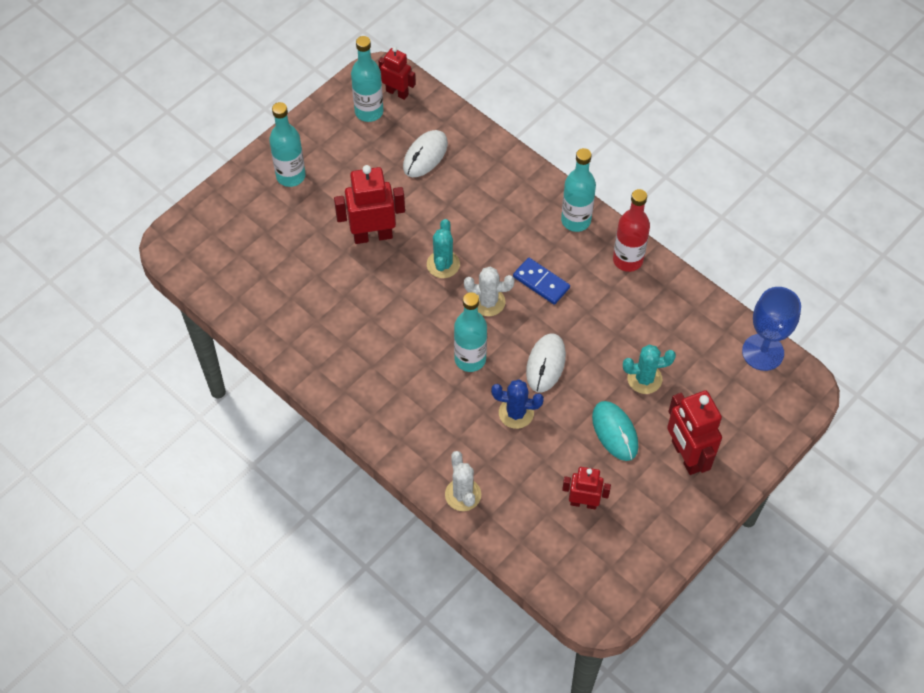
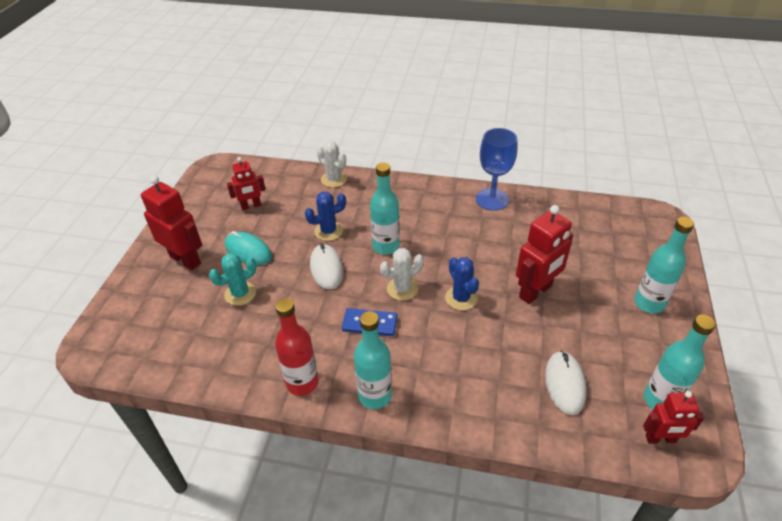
camera: 150 degrees right, 15 degrees down
turquoise cactus [427,219,460,278] -> blue cactus [445,257,479,310]
blue goblet [742,287,801,371] -> blue goblet moved to [476,128,517,211]

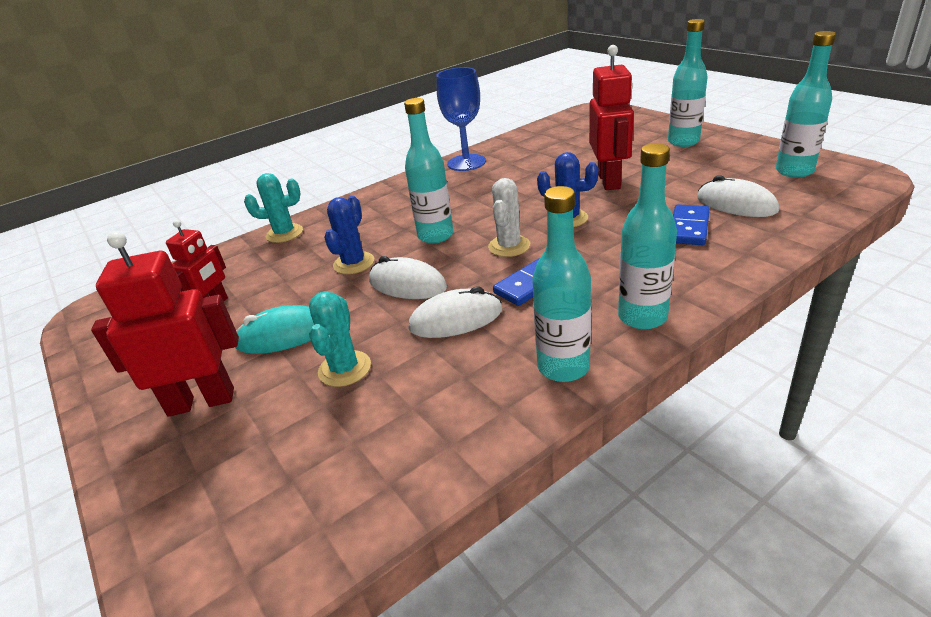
camera: 45 degrees left, 10 degrees down
red bottle [275,298,319,396] -> turquoise bottle [532,186,591,382]
white cactus [317,141,347,187] -> turquoise cactus [244,173,303,243]
red robot [643,391,704,444] -> none
none -> white mouse [408,286,502,338]
none -> blue domino [673,204,710,245]

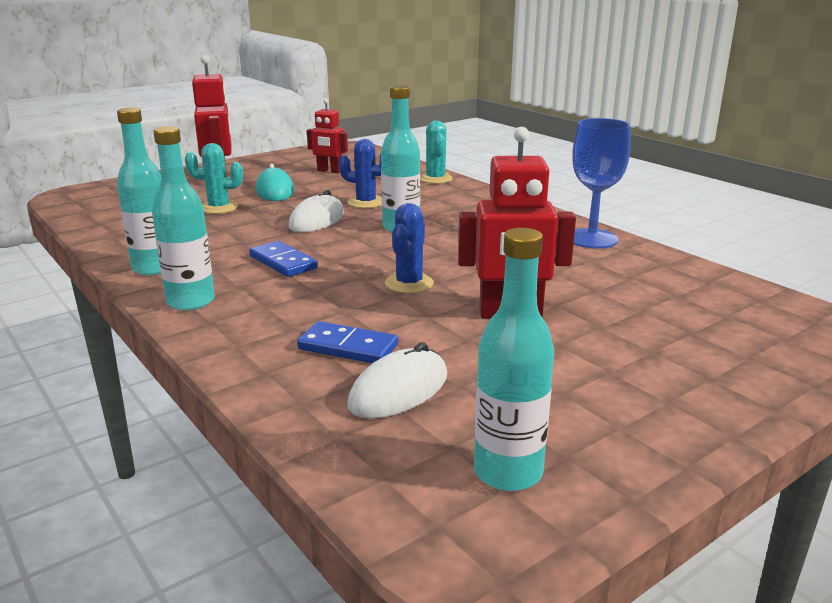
camera: 85 degrees right, 10 degrees down
white mouse [408,286,502,338] -> none
white cactus [488,178,530,257] -> none
turquoise bottle [668,19,708,147] -> none

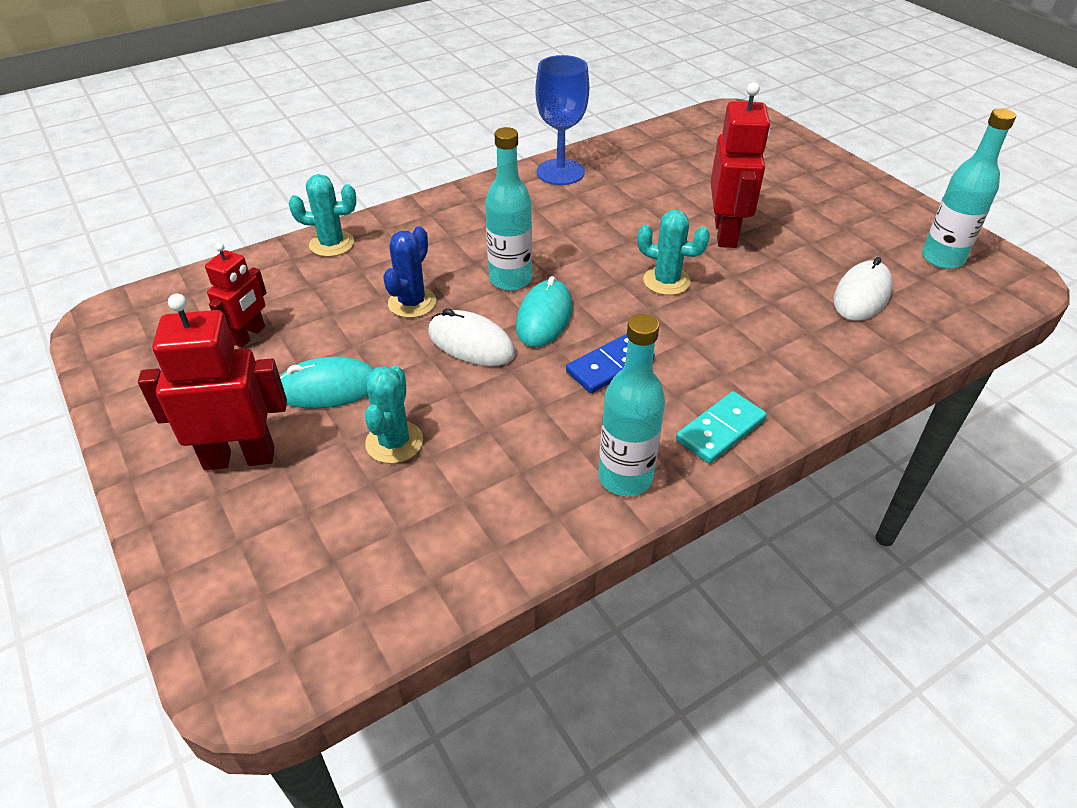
camera: 85 degrees left, 20 degrees up
turquoise bottle [152,126,215,311] -> turquoise domino [676,391,767,464]
blue domino [297,321,398,363] -> none
white mouse [347,342,447,419] -> white mouse turned 75 degrees clockwise [834,257,893,321]
blue cactus [385,203,434,294] -> turquoise cactus [637,210,710,295]
none -> turquoise mouse [516,276,573,347]

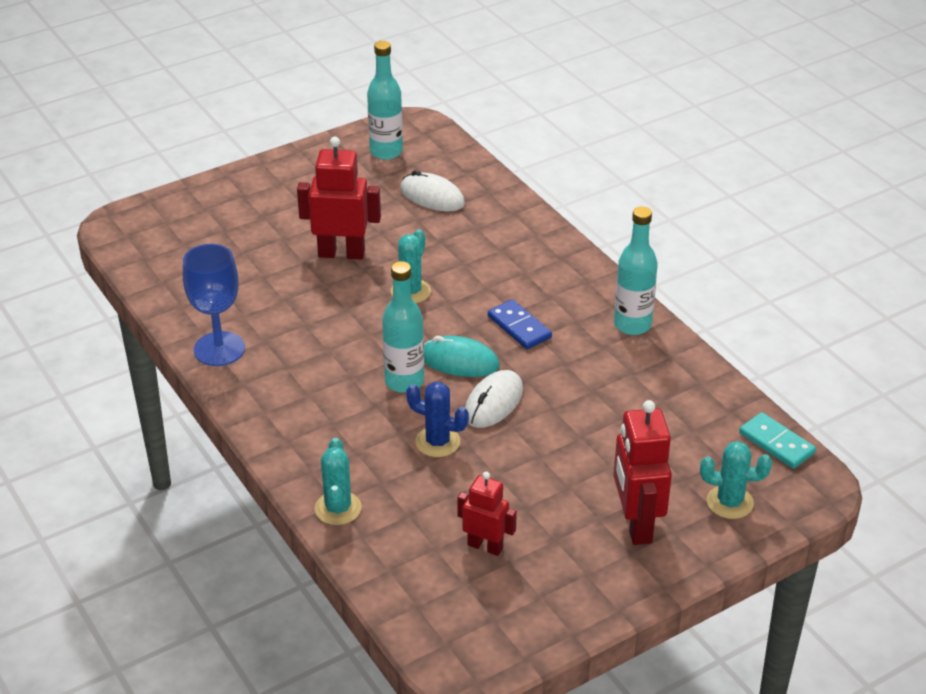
camera: 90 degrees left, 5 degrees down
turquoise mouse [280,357,374,409] -> none
turquoise cactus [365,366,423,464] -> turquoise cactus moved to [700,441,772,519]
turquoise domino [676,391,767,464] -> turquoise domino moved to [739,412,816,469]

